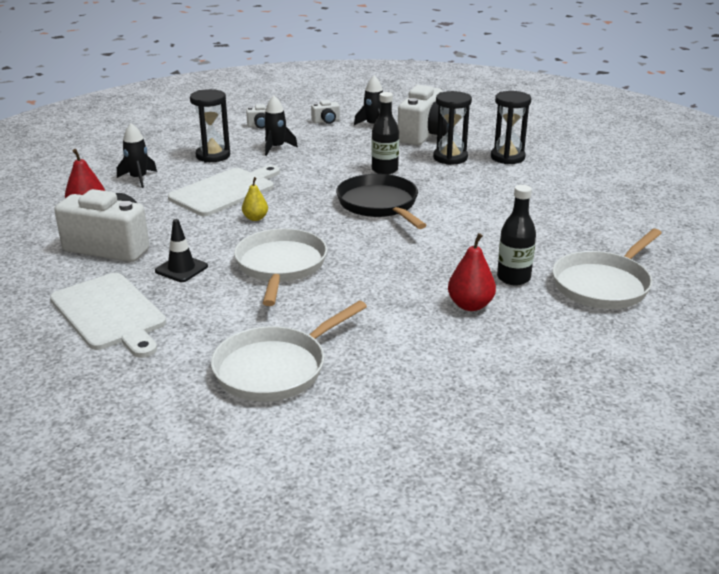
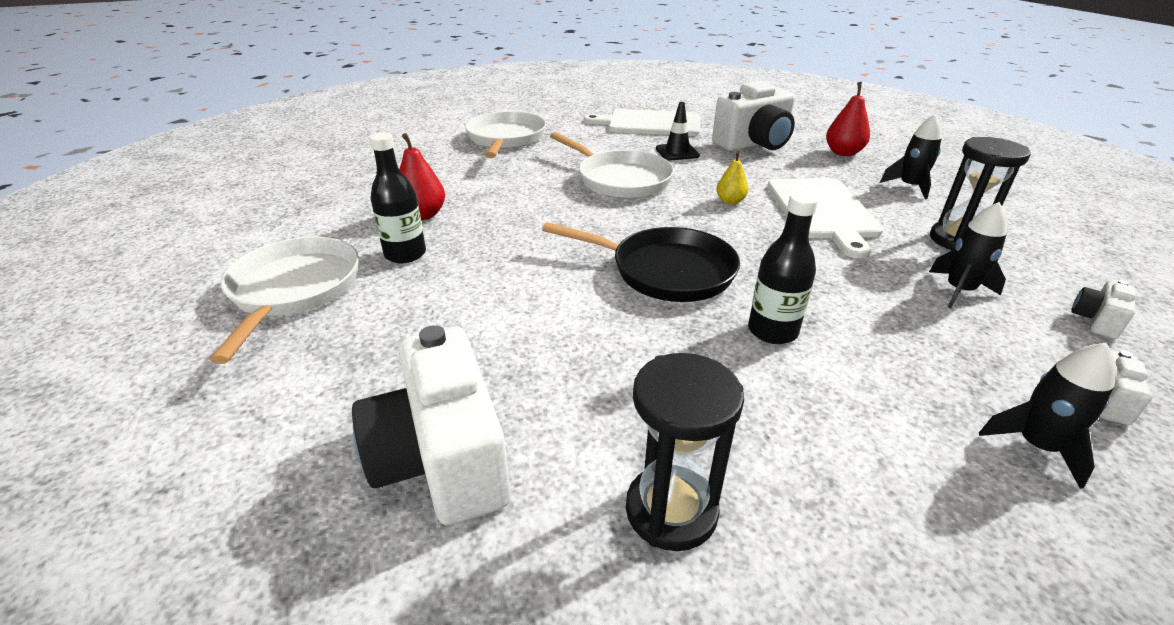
camera: 135 degrees right, 5 degrees up
white camera [398,85,448,145] -> white camera moved to [352,325,510,525]
black hourglass [433,91,472,165] -> none

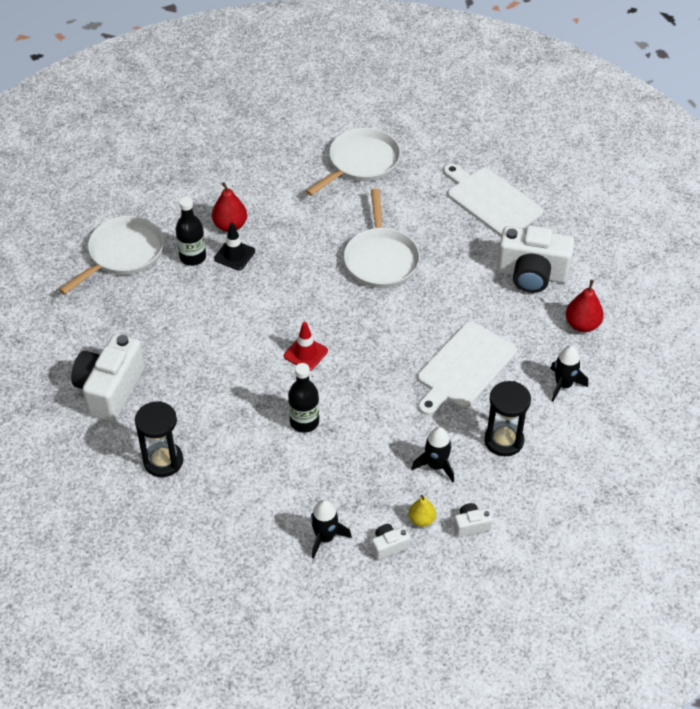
camera: 40 degrees right, 15 degrees up
black pan [542,222,740,302] -> red traffic cone [284,322,328,371]
black traffic cone [656,102,700,161] -> black traffic cone moved to [214,223,255,270]
yellow pear [716,151,749,205] -> yellow pear moved to [409,495,436,527]

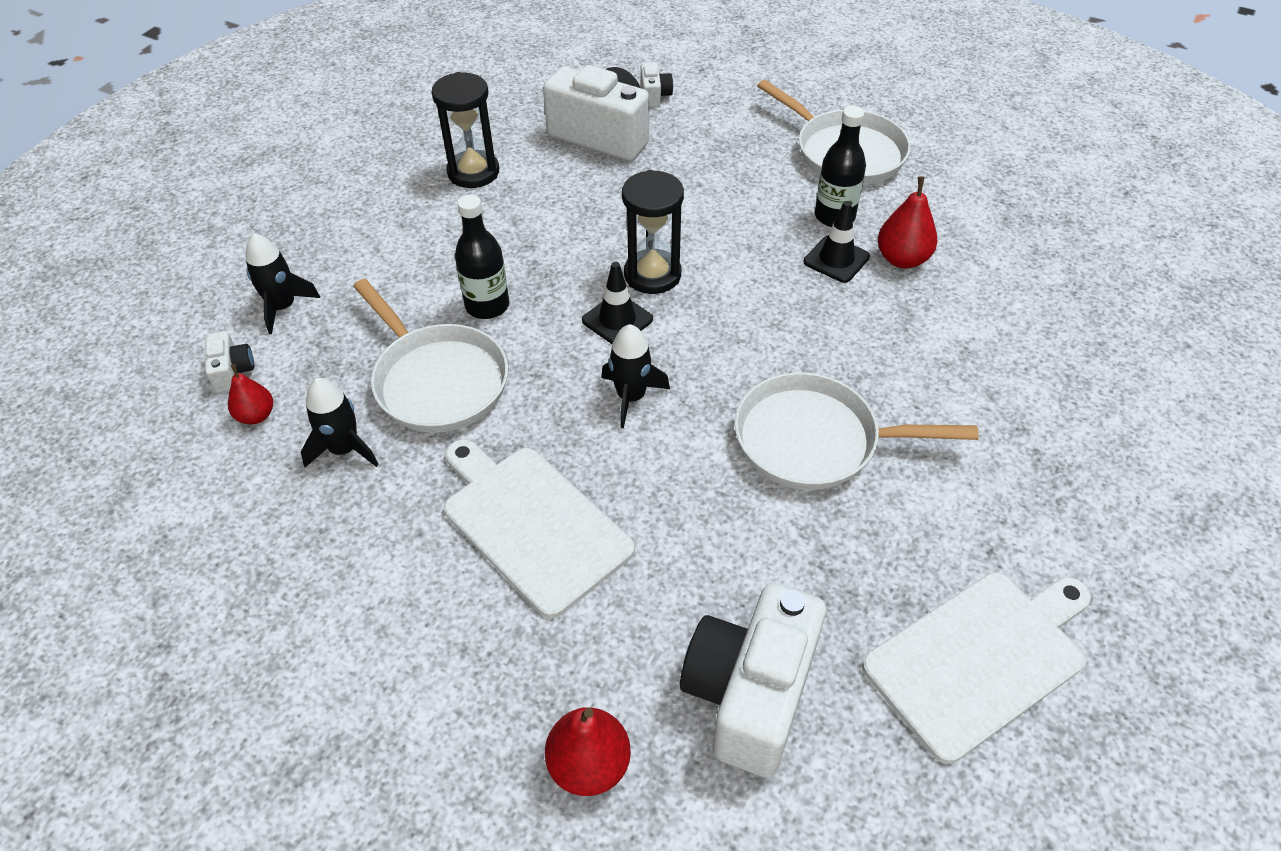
camera: 100 degrees right, 0 degrees up
red traffic cone [284,322,328,371] -> black traffic cone [582,262,653,344]
white pan [306,128,401,196] -> white pan moved to [353,279,508,433]
yellow pear [409,495,436,527] -> red pear [228,364,273,424]
white camera [454,503,493,537] -> white camera moved to [641,62,673,108]
black hourglass [484,381,531,456] -> black hourglass moved to [622,170,684,294]
black rocket [550,346,588,402] -> black rocket moved to [601,324,670,428]

